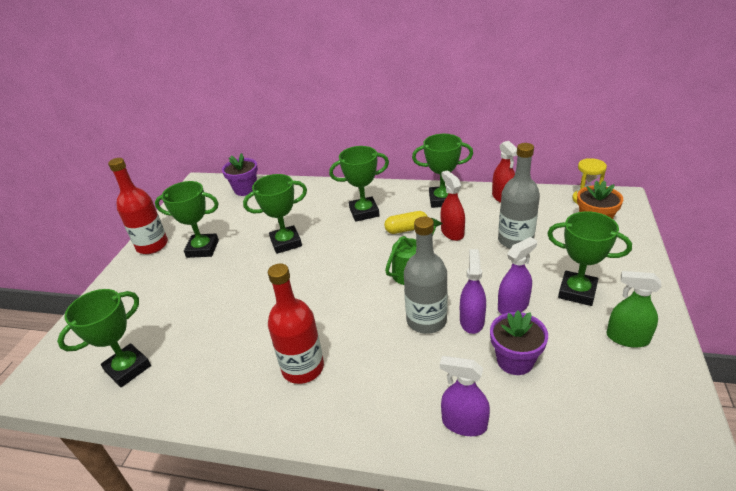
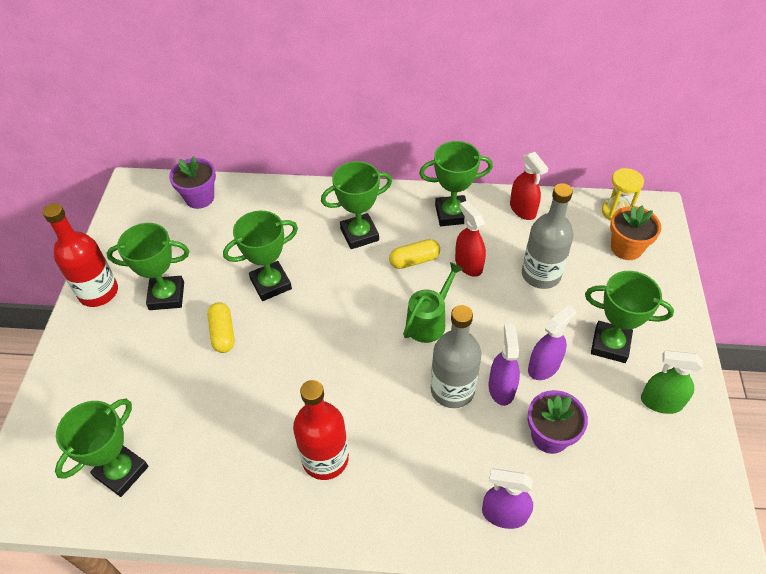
camera: 10 degrees left, 15 degrees up
none -> yellow capsule [207,302,235,353]

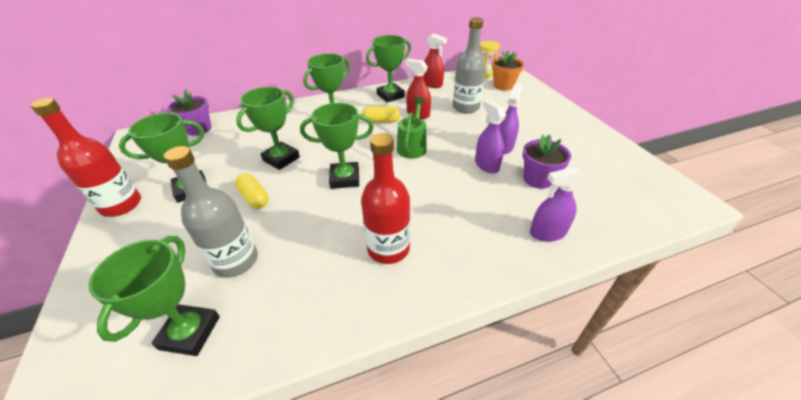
camera: 25 degrees left, 10 degrees down
yellow capsule [389,239,440,269] -> yellow capsule turned 45 degrees clockwise [362,106,400,122]
grey bottle [431,305,481,408] -> grey bottle moved to [164,146,258,278]
green trophy [585,271,674,363] -> green trophy moved to [300,103,374,189]
green spray bottle [641,350,702,414] -> none

